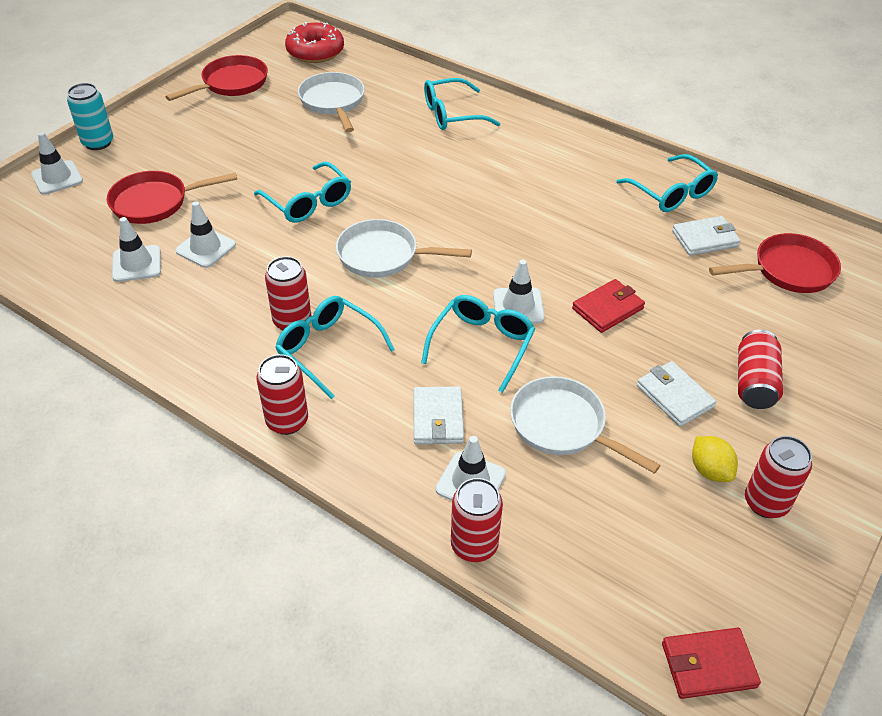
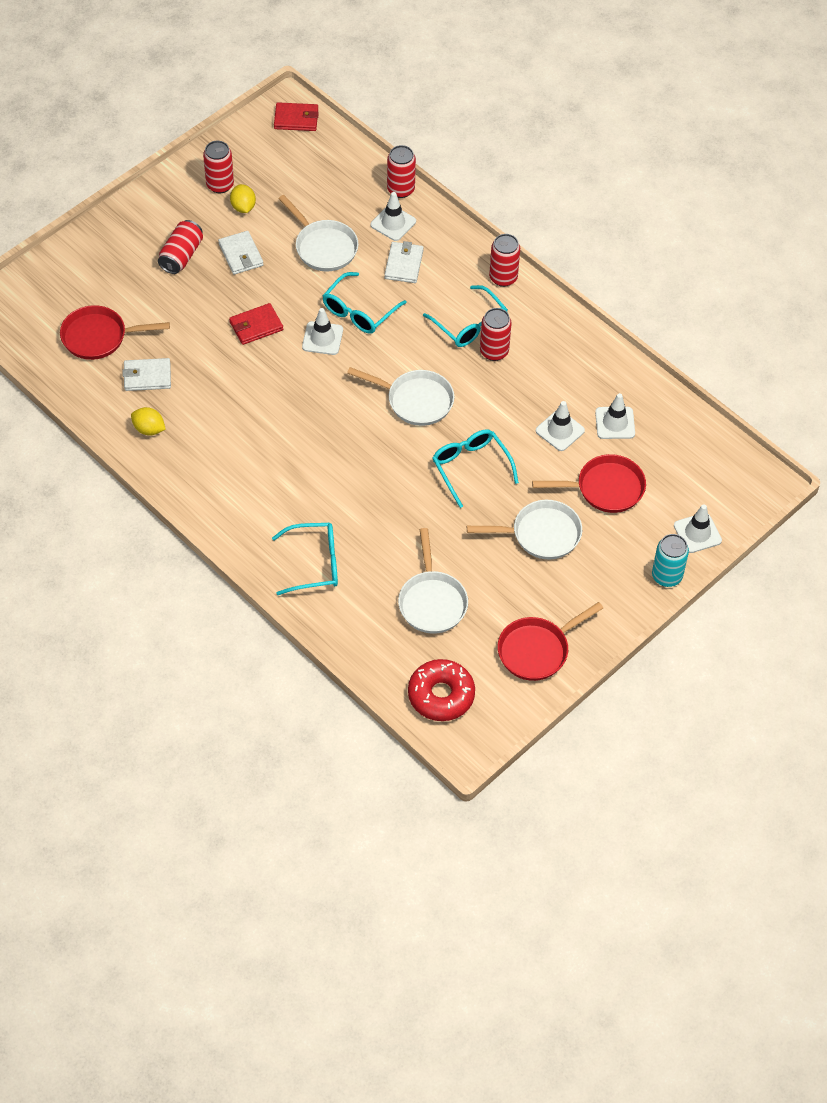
camera: 170 degrees left, 10 degrees up
turquoise glasses [616,154,718,212] -> yellow lemon [131,407,166,435]
none -> white pan [467,500,582,559]

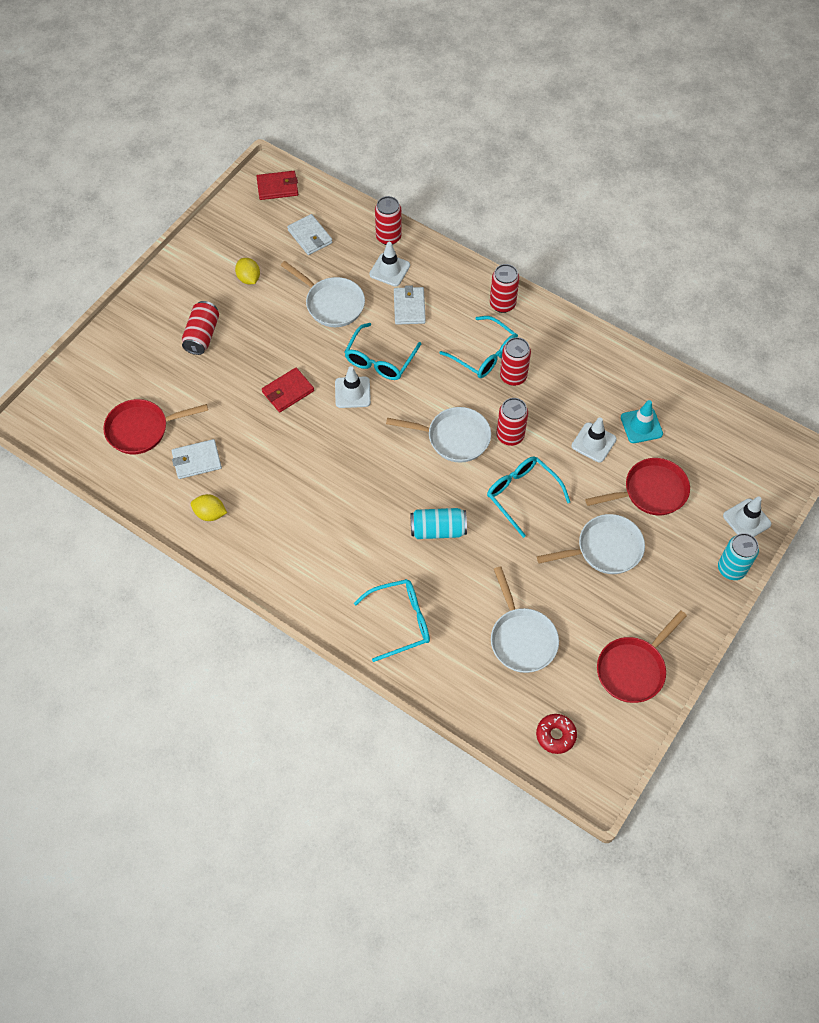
camera: 10 degrees left, 5 degrees up
red can [203,141,234,193] -> red can moved to [497,398,528,446]
white wallet [218,231,264,275] -> white wallet moved to [287,214,333,255]
red donut [408,659,475,721] -> red donut [536,714,577,754], size x0.61
white traffic cone [595,393,635,439] -> turquoise traffic cone [621,400,663,443]
none -> turquoise can [411,508,467,539]

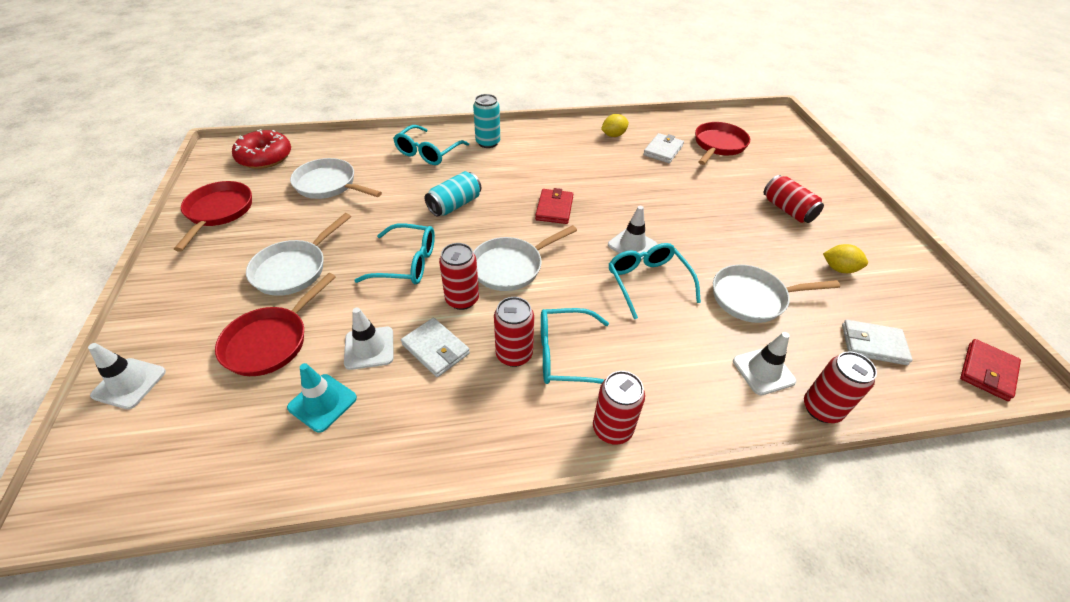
camera: 135 degrees right, 15 degrees down
red wallet [262,368,314,412] -> red wallet moved to [535,188,573,224]
white wallet [394,285,426,325] -> white wallet moved to [401,318,470,377]
red donut [536,714,577,754] -> red donut [232,129,291,169], size x1.63
turquoise can [718,533,759,580] -> turquoise can moved to [473,94,500,148]

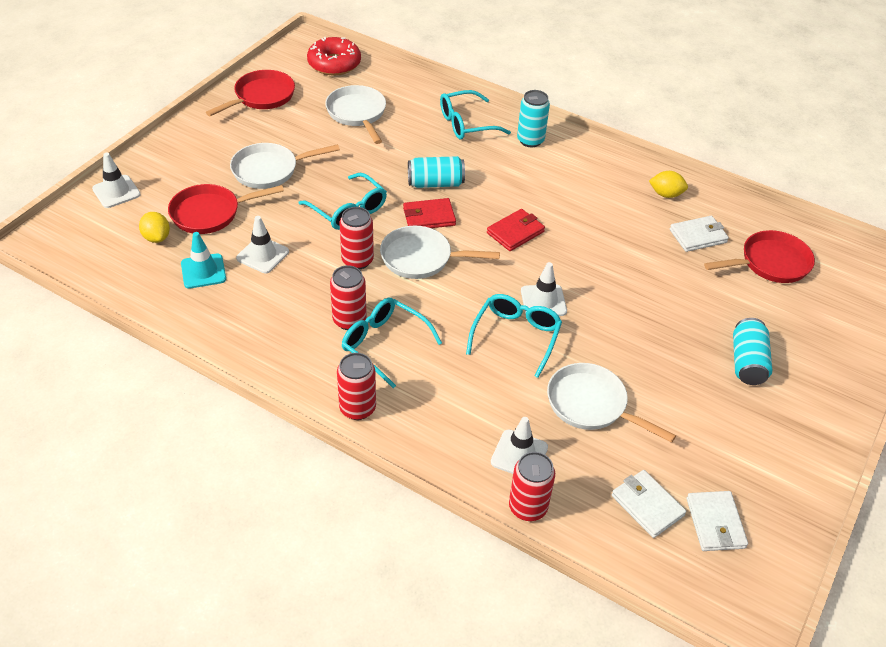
camera: 40 degrees right, 0 degrees up
white wallet [401,318,470,377] -> white wallet moved to [687,491,748,551]
red can [764,175,824,223] -> turquoise can [733,318,772,385]
yellow lemon [823,244,868,273] -> yellow lemon moved to [139,212,170,243]
red wallet [960,339,1021,401] -> red wallet moved to [403,198,456,228]

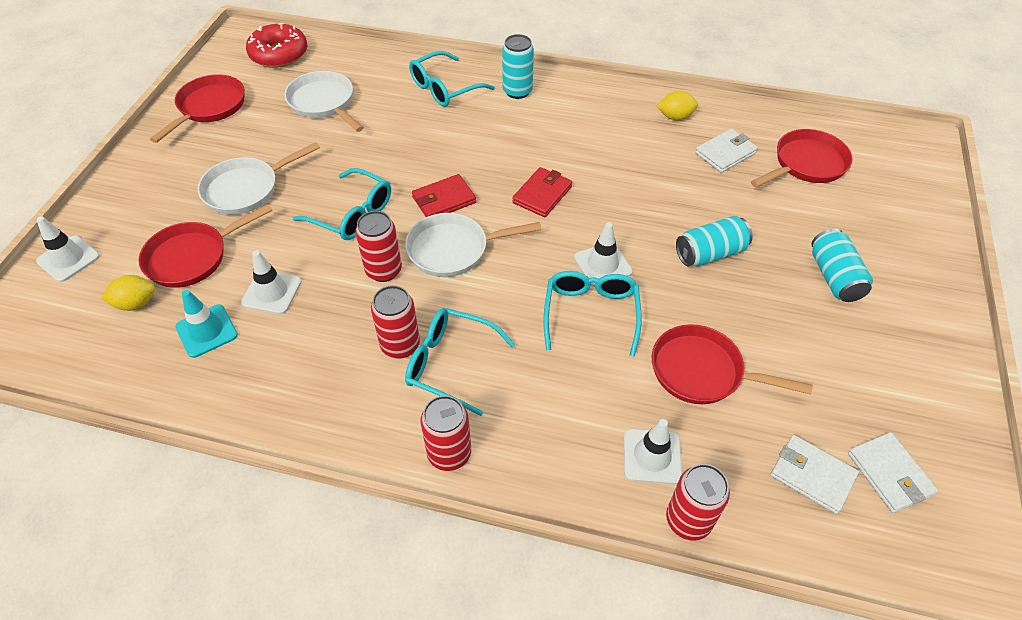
camera: 15 degrees left, 5 degrees up
yellow lemon [139,212,170,243] -> yellow lemon turned 60 degrees counterclockwise [101,275,155,311]
turquoise can [408,156,465,188] -> turquoise can moved to [676,216,753,266]
white pan [547,363,676,443] -> red pan [652,324,813,404]

